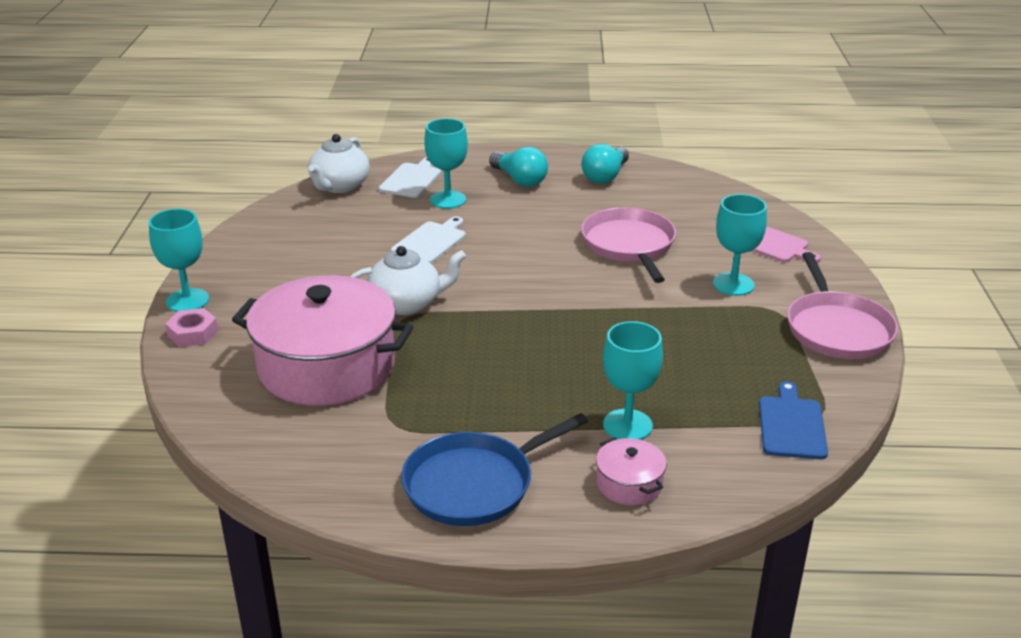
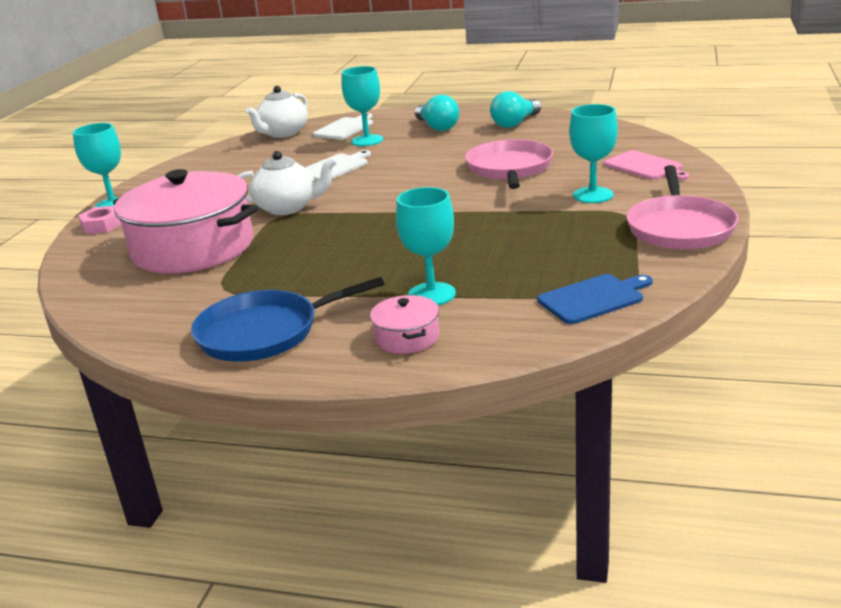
camera: 15 degrees right, 5 degrees down
blue cutting board [759,381,828,459] -> blue cutting board turned 45 degrees clockwise [538,274,653,324]

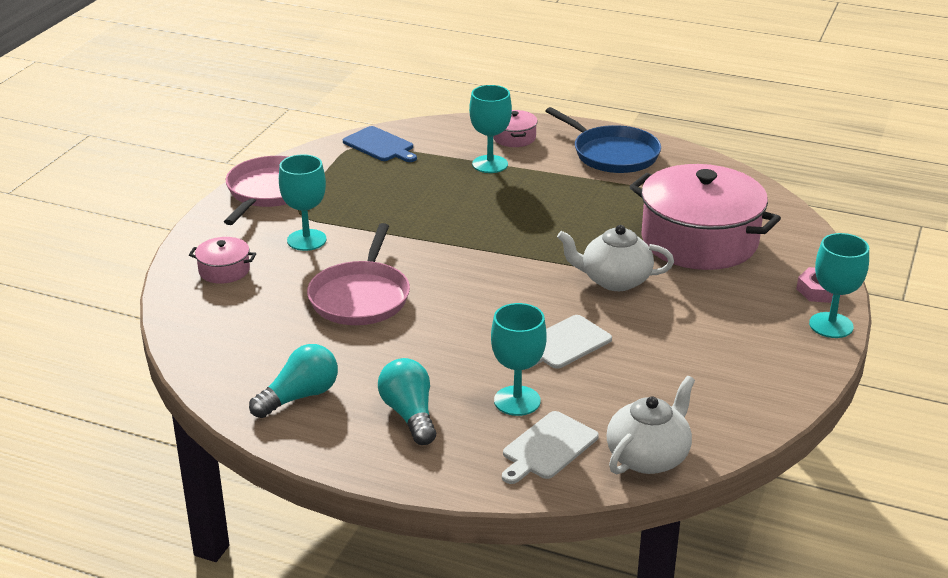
camera: 175 degrees left, 5 degrees up
blue pan [191,277,384,362] -> blue pan turned 60 degrees clockwise [546,107,661,173]
blue cutting board [538,274,653,324] -> blue cutting board turned 120 degrees counterclockwise [343,126,417,162]
pink cutting board [604,150,690,180] -> pink pot [189,237,256,284]

